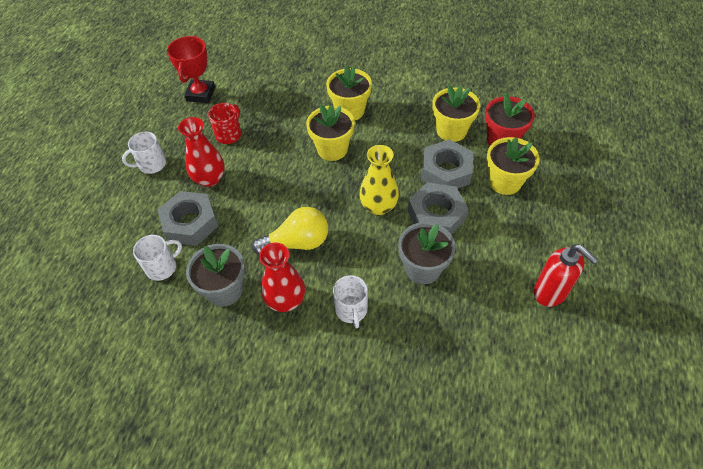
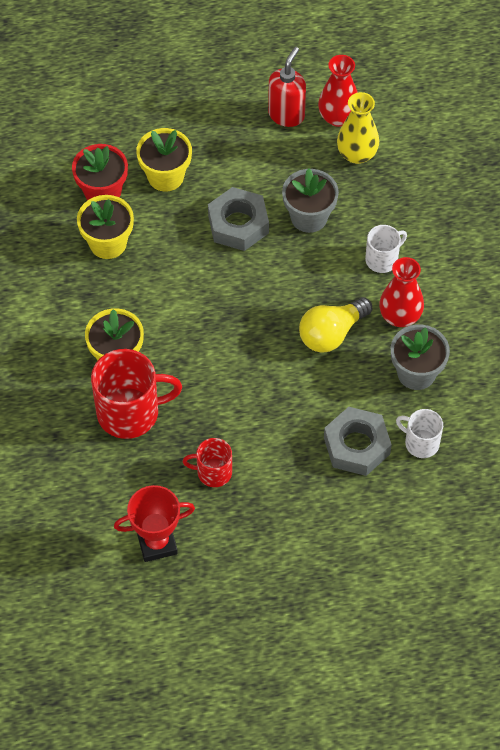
camera: 115 degrees left, 5 degrees up
white mug [122,132,166,174] -> none
red vase [178,117,225,187] -> red vase moved to [318,55,358,127]
yellow light bulb [252,207,328,255] -> yellow light bulb turned 90 degrees counterclockwise [299,297,372,353]
yellow flower pot [306,104,355,161] -> none
yellow vase [359,145,399,215] -> yellow vase moved to [337,92,379,164]
grey nut [421,140,473,189] -> none
none -> red mug [91,349,182,439]

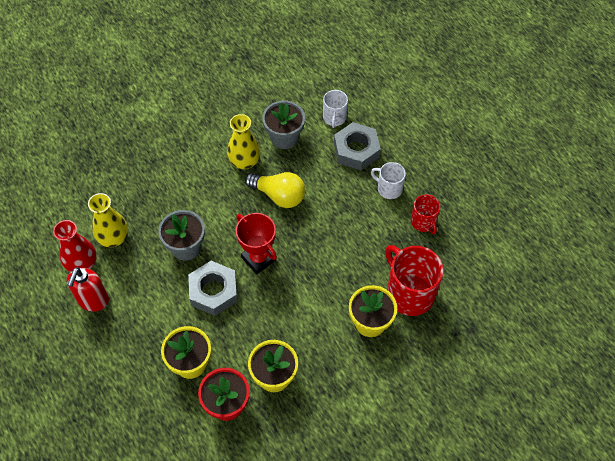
camera: 115 degrees left, 0 degrees up
red trophy [114,485,195,562] -> red trophy moved to [236,213,277,274]
red soap dispenser [268,47,306,127] -> red soap dispenser turned 75 degrees counterclockwise [67,267,109,312]
white mug [365,225,407,273] -> white mug moved to [371,162,406,199]
red vase [379,257,424,327] -> yellow vase [227,114,260,169]

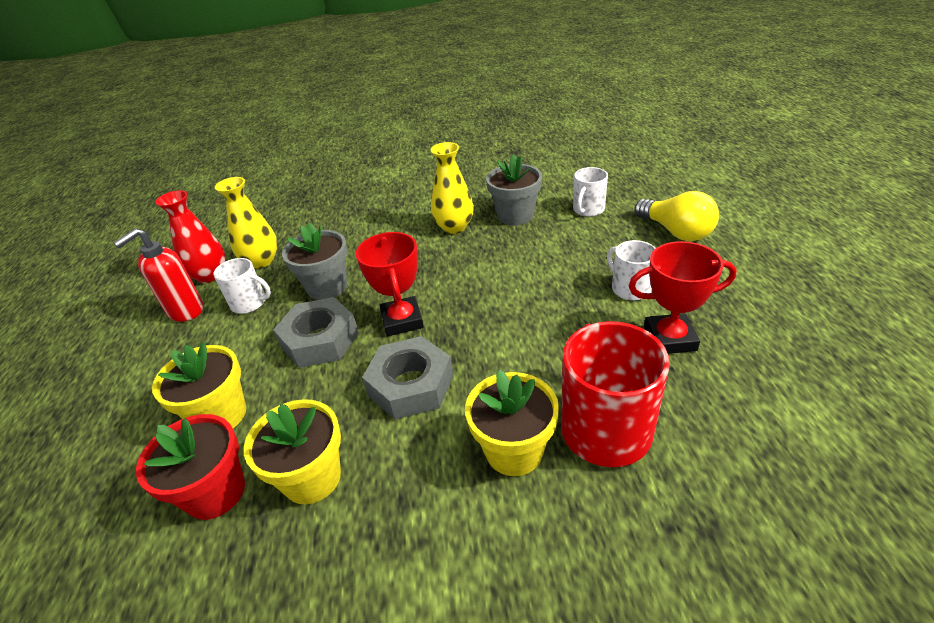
camera: 30 degrees right, 20 degrees down
yellow light bulb [245,172,305,208] -> yellow light bulb moved to [634,191,719,241]
grey nut [334,122,381,170] -> grey nut moved to [362,336,453,420]
red mug [411,194,440,234] -> red trophy [629,241,737,354]
none -> white mug [213,258,271,314]

